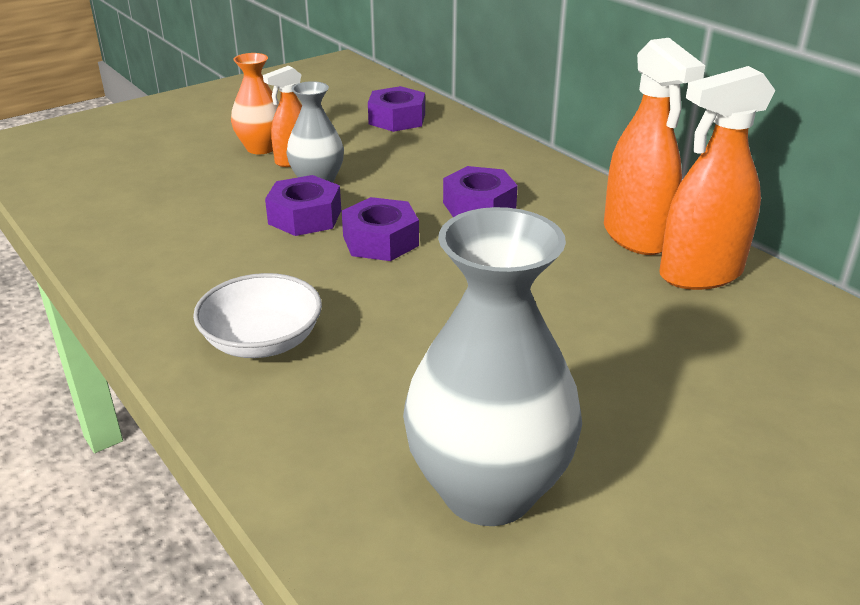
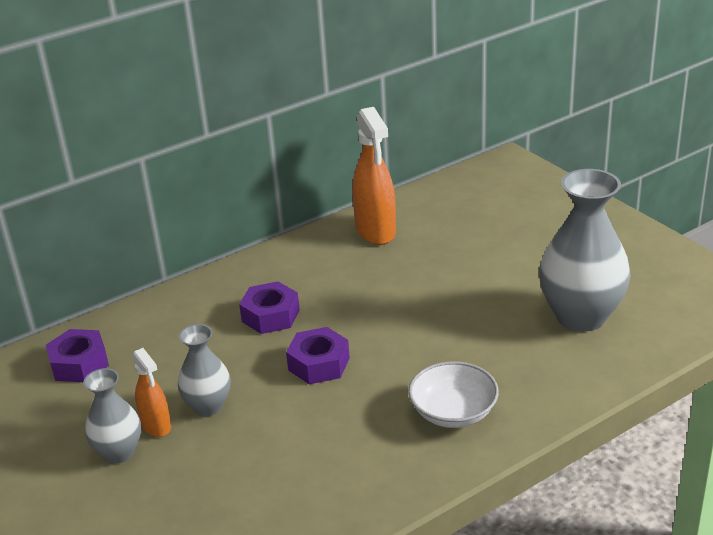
camera: 85 degrees left, 0 degrees up
orange vase [231,53,279,154] -> grey vase [83,368,141,463]
purple nut [265,175,341,236] -> none
orange spray bottle [604,38,705,255] -> none

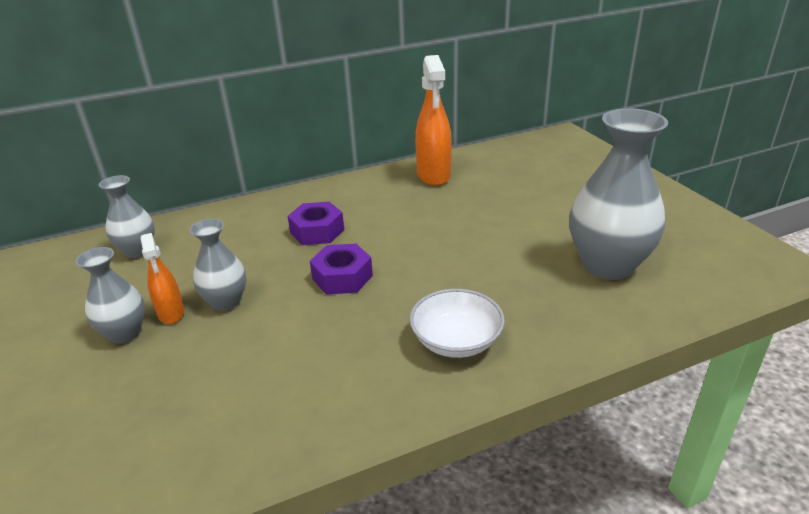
camera: 10 degrees right, 0 degrees up
purple nut [46,329,109,382] -> grey vase [99,175,155,258]

